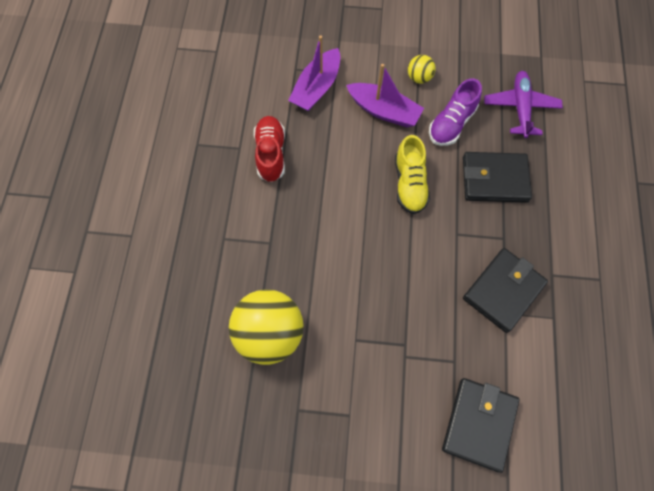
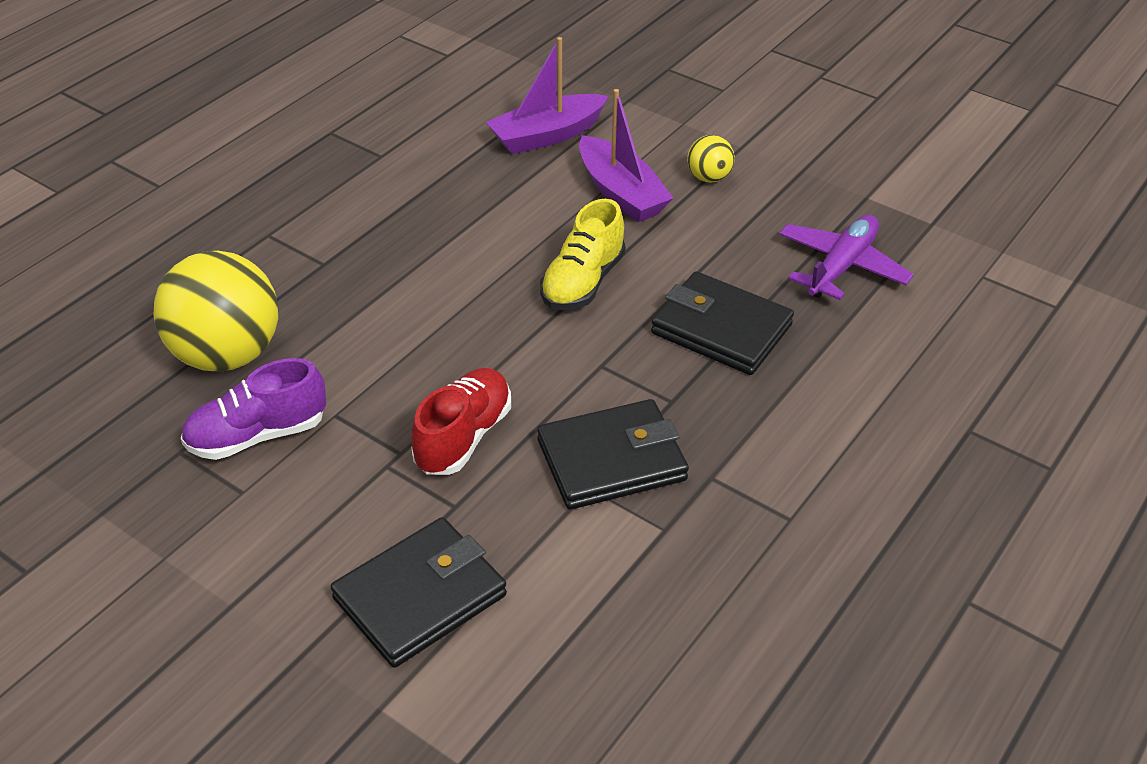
camera: 30 degrees right, 25 degrees down
red shoe [254,116,285,182] -> red shoe moved to [411,368,511,475]
purple shoe [429,78,482,146] -> purple shoe moved to [181,358,326,460]

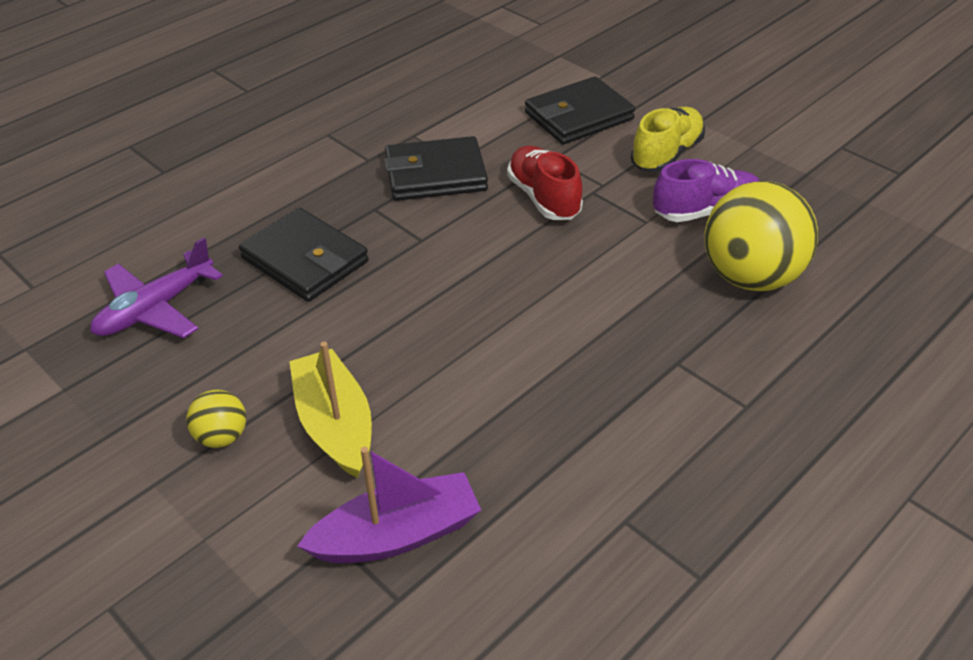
camera: 170 degrees left, 0 degrees up
red shoe [411,368,511,475] -> red shoe turned 120 degrees clockwise [507,146,583,220]
yellow shoe [540,199,626,310] -> yellow shoe moved to [631,107,705,172]
purple boat [579,89,673,222] -> yellow boat [289,341,372,478]

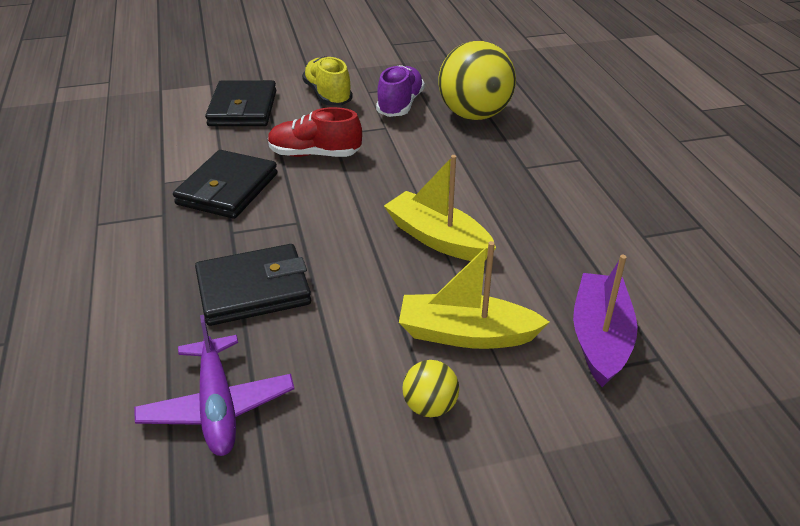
camera: 60 degrees left, 5 degrees down
none -> yellow boat [384,155,496,261]

